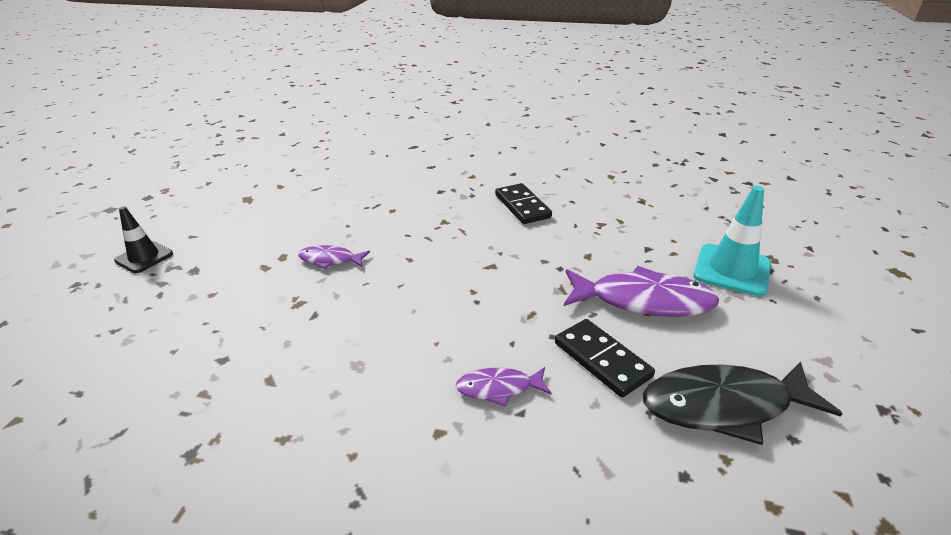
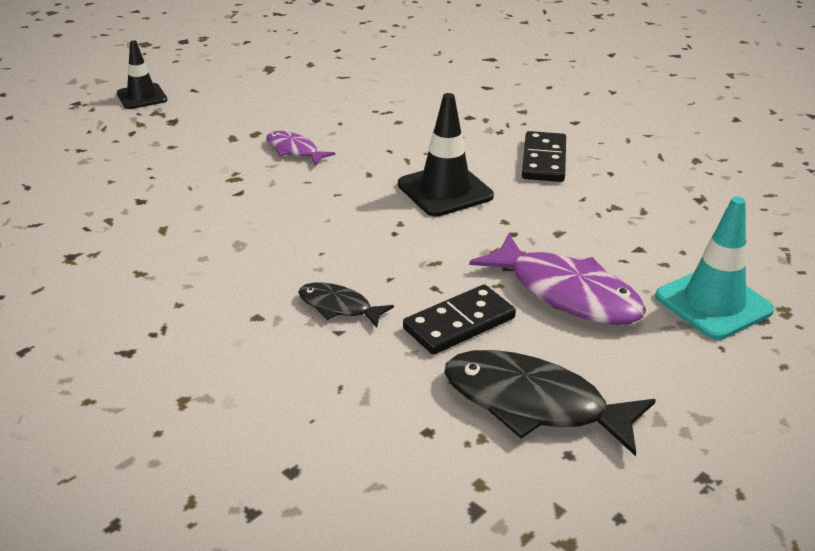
camera: 30 degrees right, 0 degrees up
purple fish [456,367,552,407] -> black fish [298,282,394,328]
black domino [555,319,655,397] -> black domino turned 60 degrees clockwise [403,284,516,355]
none -> black traffic cone [398,93,494,217]

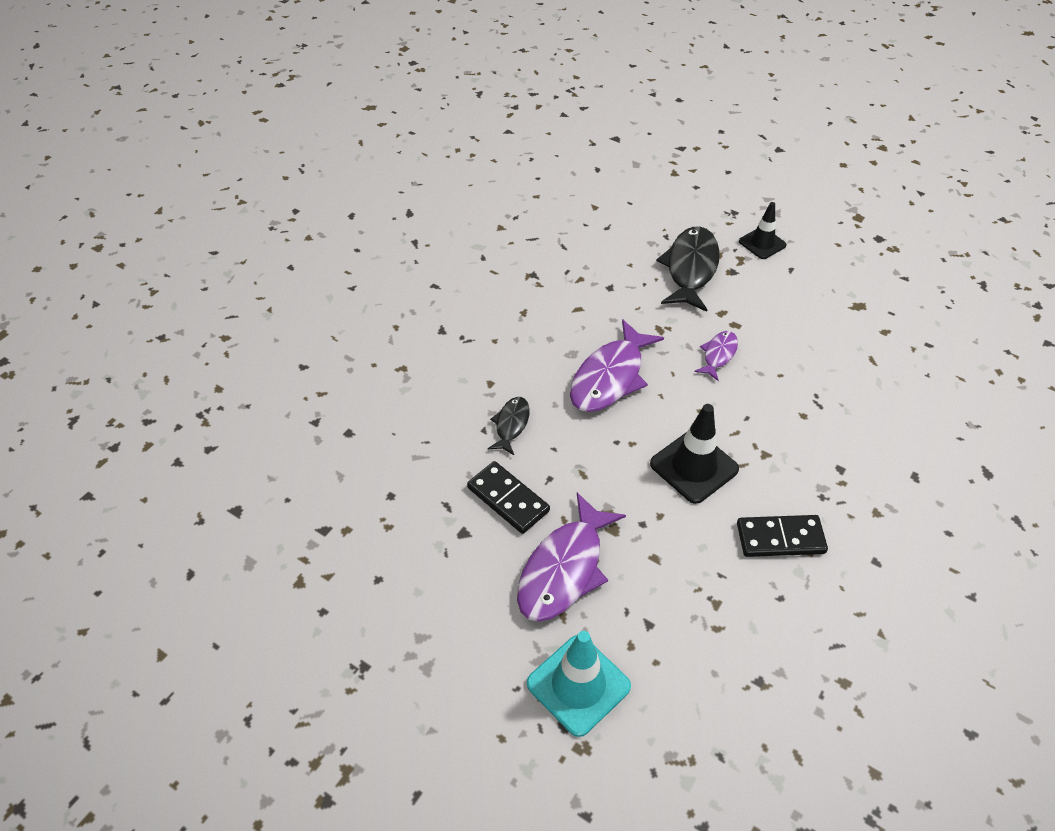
camera: 80 degrees right, 15 degrees up
black fish [444,350,656,456] -> black fish moved to [656,226,720,312]
none -> purple fish [570,319,664,412]

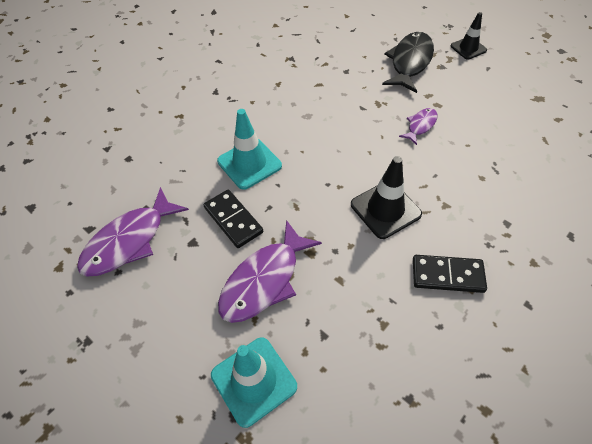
camera: 10 degrees right, 5 degrees up
black fish [488,397,530,455] -> turquoise traffic cone [217,109,282,190]
purple fish [570,319,664,412] -> purple fish moved to [77,187,189,277]

